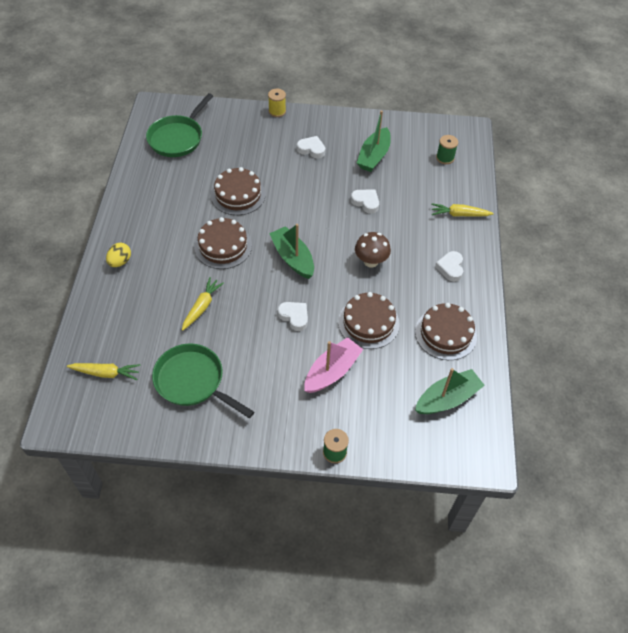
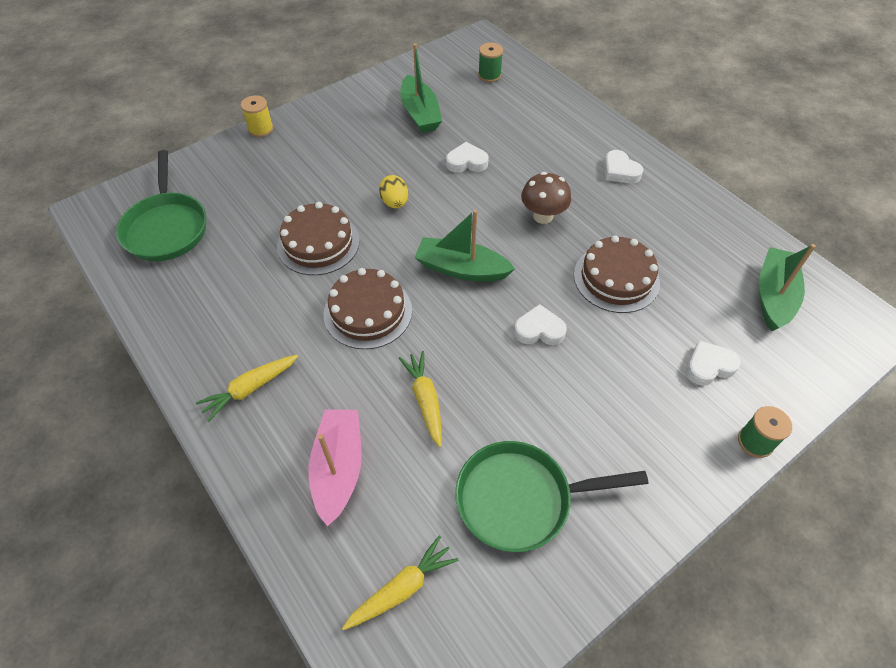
camera: 40 degrees left, 0 degrees up
yellow egg [106,243,131,267] -> yellow egg moved to [379,175,408,208]
white heart [297,136,325,159] -> white heart moved to [686,340,741,386]
pink boat [305,337,363,393] -> pink boat moved to [308,409,362,527]
brown cake [415,303,477,360] -> none
yellow carrot [431,204,494,217] -> yellow carrot moved to [196,354,298,422]

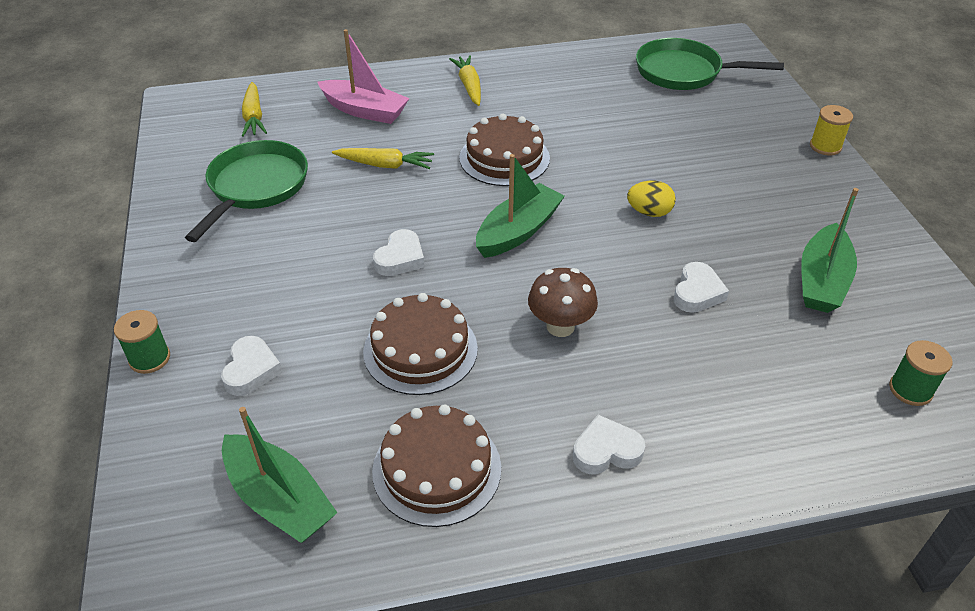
camera: 115 degrees right, 10 degrees down
brown cake [277,202,360,275] -> brown cake moved to [372,404,501,527]
green boat [400,43,442,133] -> green boat turned 75 degrees counterclockwise [801,188,859,313]

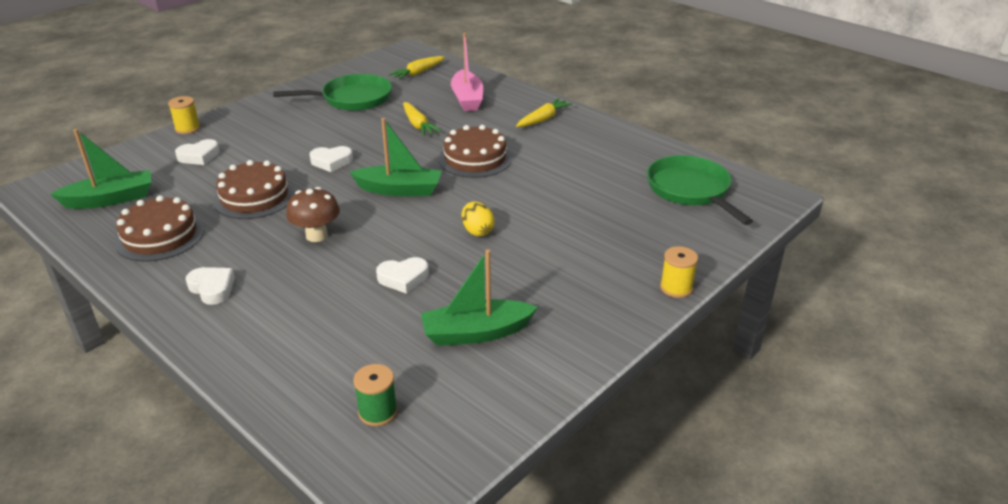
camera: 55 degrees right, 10 degrees down
green spool [114,310,170,374] -> yellow spool [168,96,200,134]
green boat [222,407,337,543] -> green boat turned 120 degrees counterclockwise [50,129,151,209]

